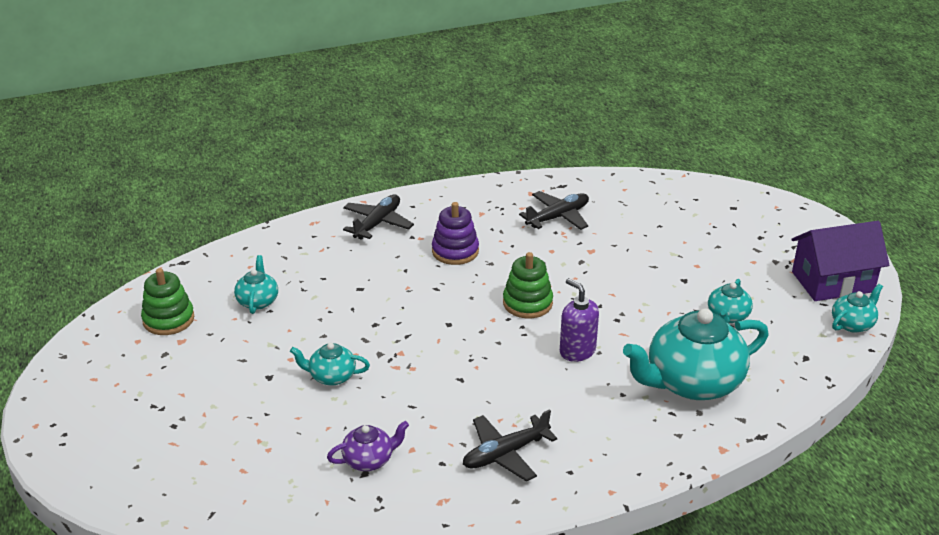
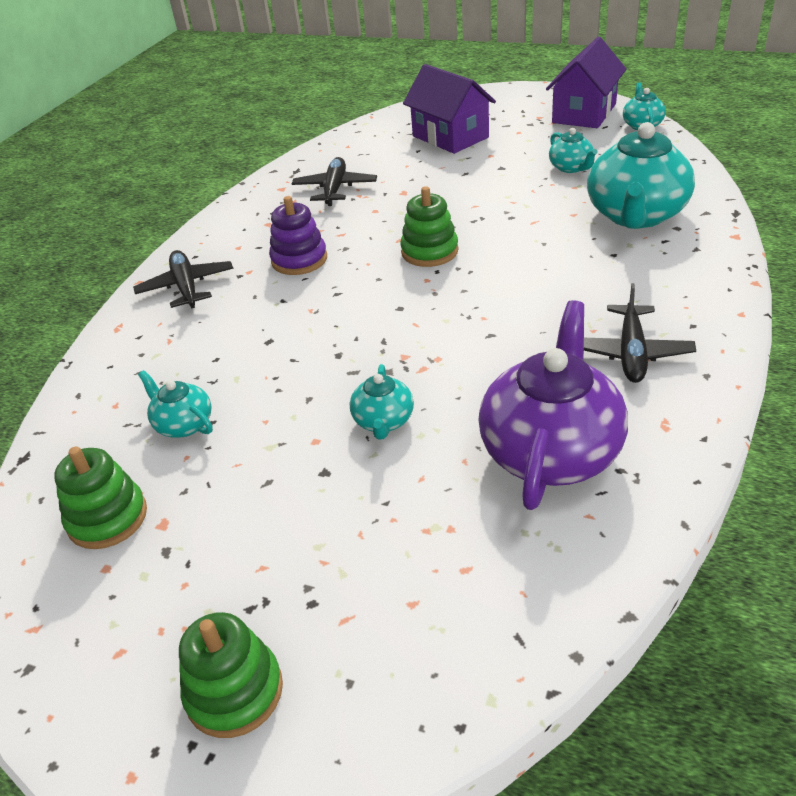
camera: 45 degrees left, 5 degrees up
turquoise teapot [290,343,370,385] -> turquoise teapot turned 45 degrees counterclockwise [350,364,414,440]
purple teapot [327,421,409,471] -> purple teapot [478,300,628,510], size x2.09
purple soap dispenser [560,278,599,362] -> none
none -> green stacking toy [179,612,283,738]
none -> purple house [403,64,496,154]

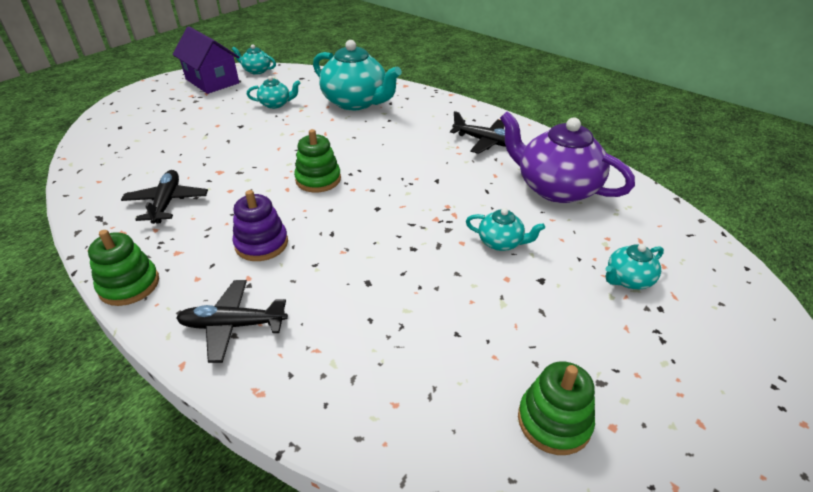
camera: 75 degrees left, 0 degrees up
turquoise teapot [138,370,213,438] -> turquoise teapot moved to [606,244,664,289]
green stacking toy [179,612,283,738] -> green stacking toy moved to [88,230,159,306]
black plane [292,157,377,206] -> black plane turned 60 degrees clockwise [121,170,208,224]
purple house [403,64,496,154] -> none

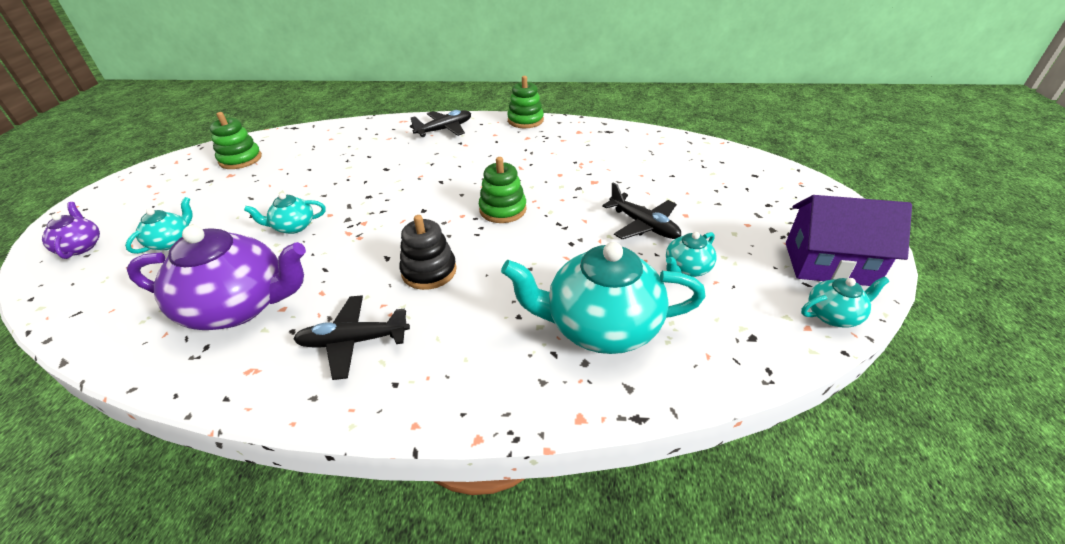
camera: 145 degrees right, 0 degrees up
black plane [121,170,208,224] -> black plane moved to [602,183,681,239]
purple stacking toy [233,190,288,261] -> none
none -> purple teapot [42,202,100,259]
none -> black stacking toy [399,215,457,290]

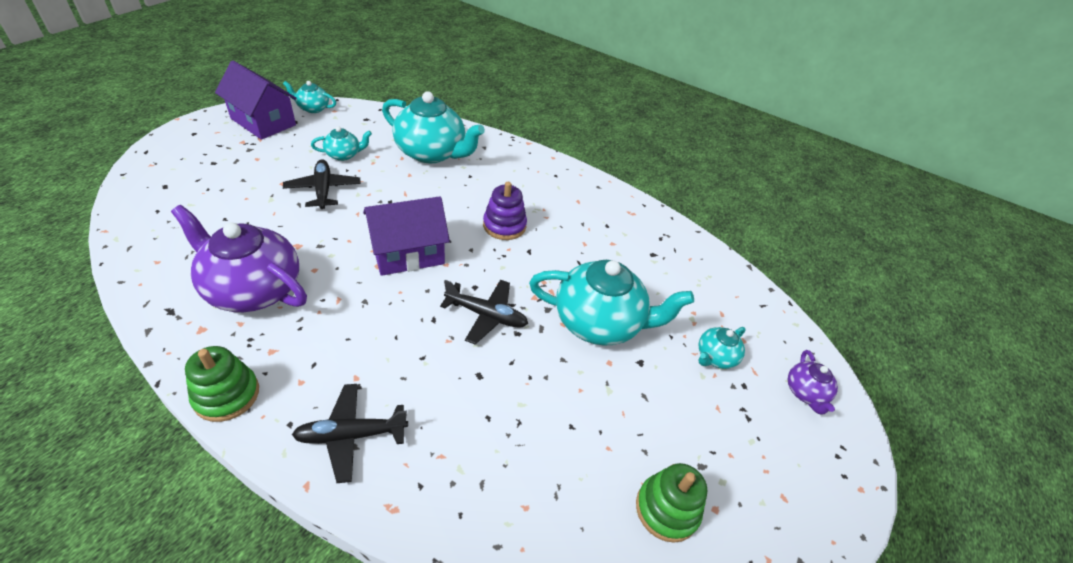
camera: 160 degrees left, 5 degrees up
purple teapot [127,225,306,330] -> purple teapot moved to [171,205,307,312]
turquoise teapot [244,193,326,234] -> turquoise teapot [529,260,694,346], size x2.09
black plane [293,295,410,380] -> black plane moved to [440,279,528,344]
black stacking toy [399,215,457,290] -> purple stacking toy [483,182,527,240]
green stacking toy [479,157,527,223] -> purple house [363,196,450,276]

